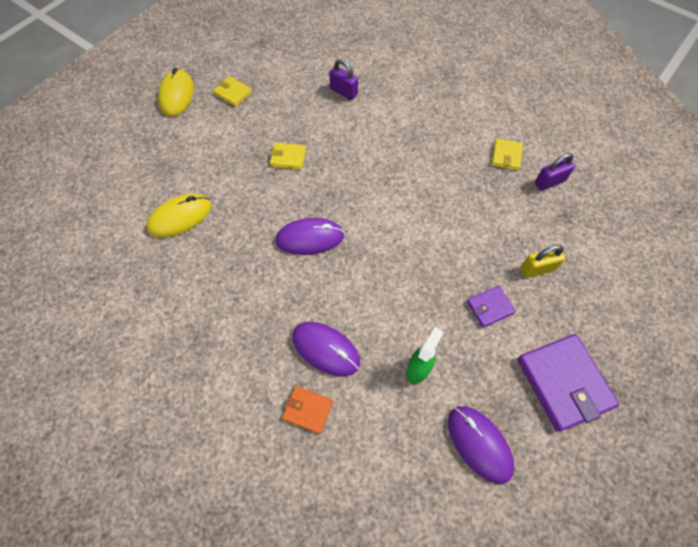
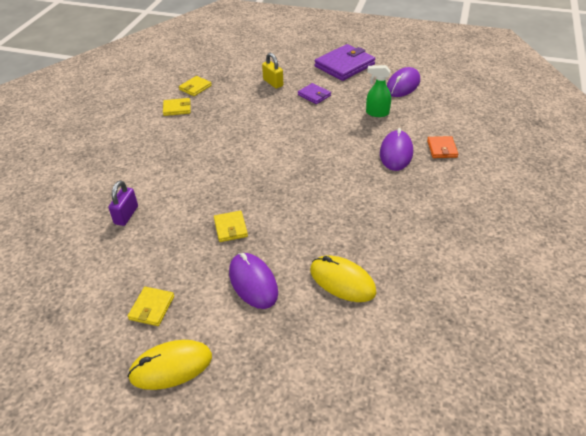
camera: 110 degrees left, 20 degrees down
purple mouse [275,218,344,255] -> purple mouse moved to [229,253,278,309]
purple padlock [535,153,575,191] -> yellow wallet [179,76,212,96]

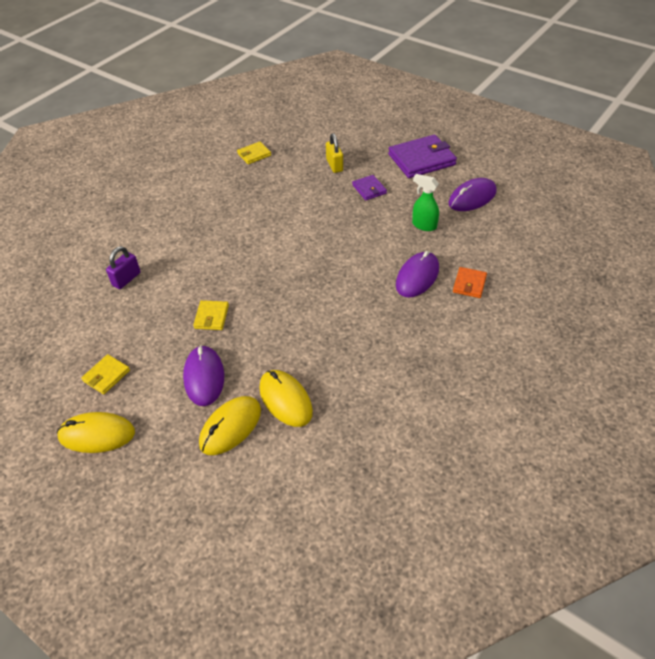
camera: 20 degrees right, 5 degrees up
yellow wallet [163,98,191,116] -> none
none -> yellow mouse [199,396,261,455]

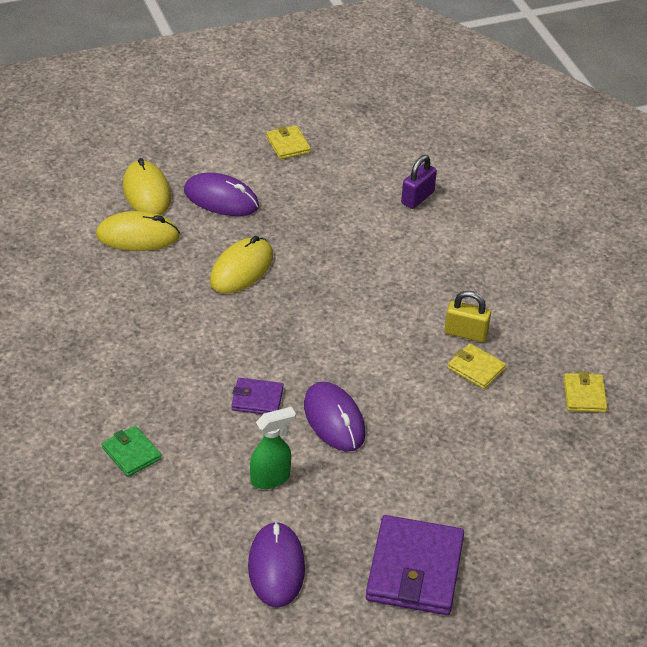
camera: 120 degrees right, 5 degrees down
yellow mouse [57,412,135,453] -> yellow mouse moved to [210,236,273,293]
purple padlock [106,246,141,289] -> purple padlock turned 60 degrees clockwise [401,155,437,209]
yellow wallet [193,300,229,330] -> yellow wallet moved to [448,343,506,389]
yellow padlock [326,133,343,173] -> yellow padlock moved to [445,291,491,342]
purple wallet [352,175,387,200] -> purple wallet moved to [231,378,284,414]
purple mouse [396,251,439,298] -> purple mouse moved to [304,381,366,452]
orange wallet [453,267,487,298] -> green wallet [102,426,162,477]

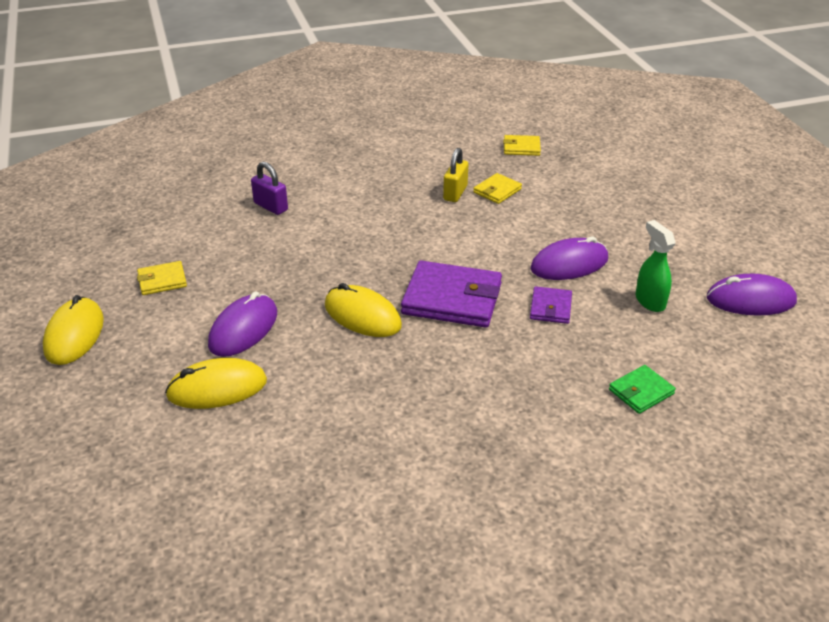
camera: 85 degrees left, 5 degrees down
yellow mouse [96,211,180,251] -> yellow mouse moved to [43,295,104,365]
purple wallet [366,515,464,615] -> purple wallet moved to [401,261,502,328]

